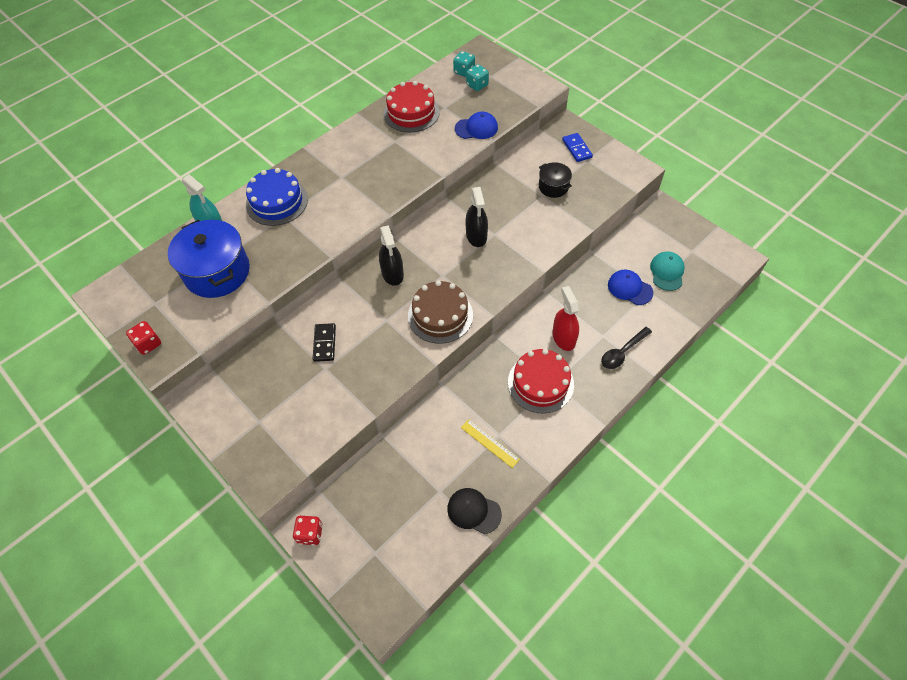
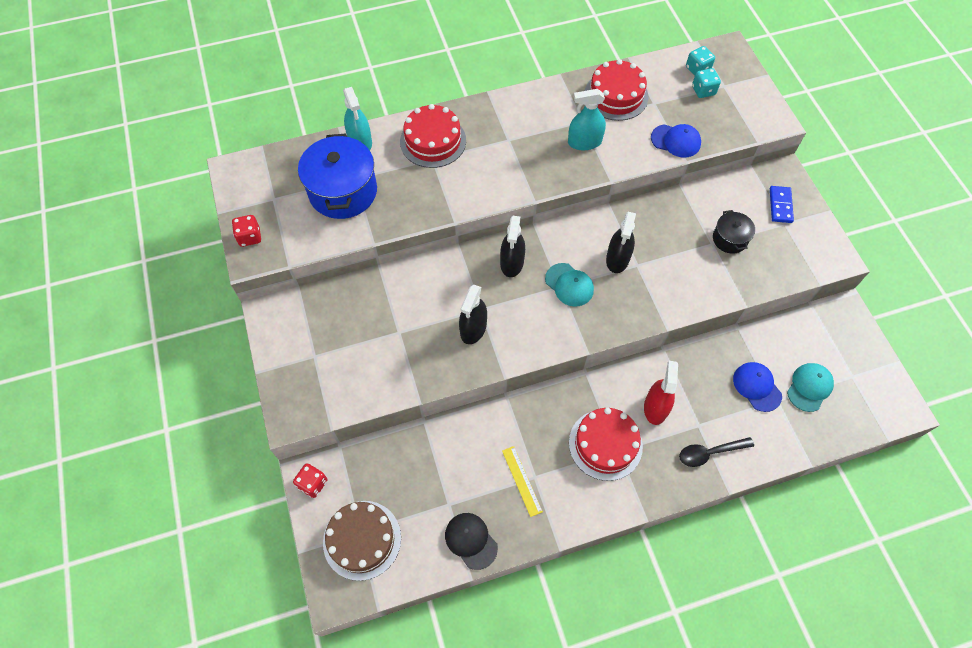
camera: 25 degrees right, 5 degrees up
blue cake [246,168,308,226] -> red cake [400,104,466,168]
black domino [313,323,336,362] -> none
brown cake [408,280,473,344] -> brown cake moved to [323,501,401,581]
none -> black spray bottle [459,285,487,344]
none -> turquoise cap [545,263,594,307]
none -> turquoise spray bottle [568,89,606,150]

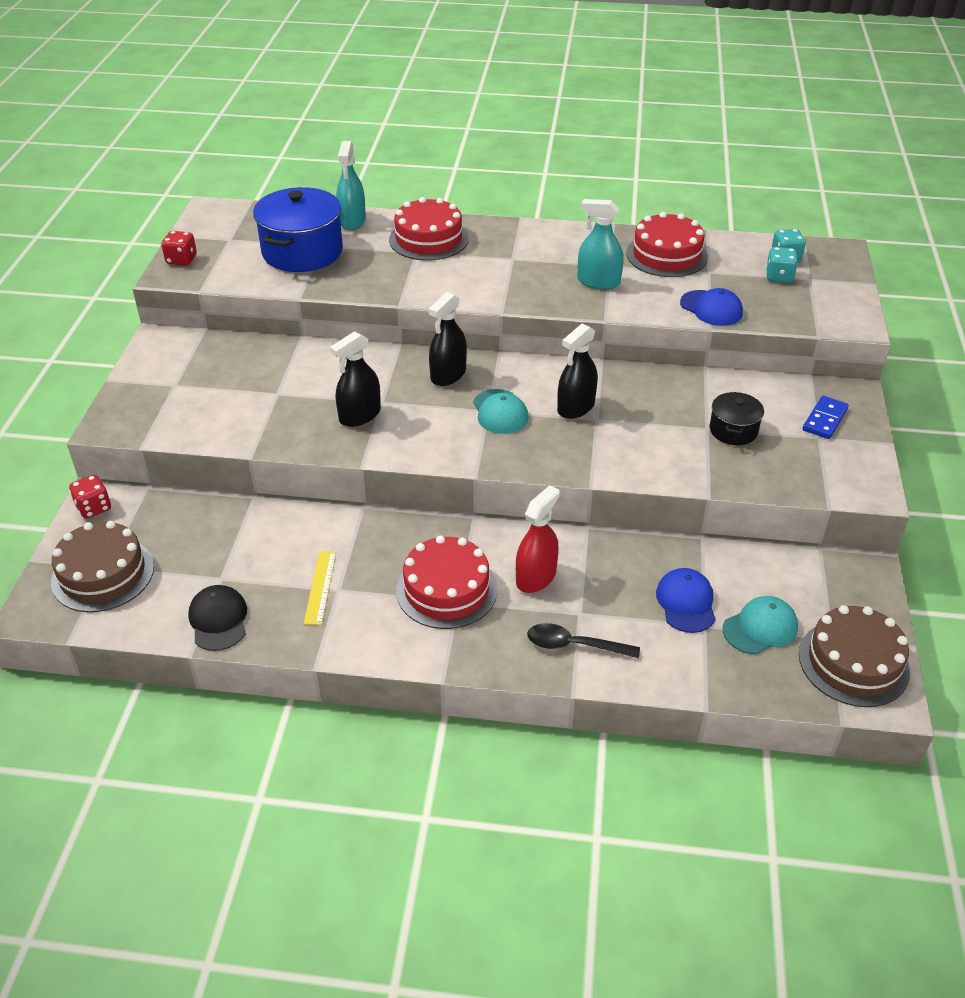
camera: 25 degrees right, 20 degrees down
none -> brown cake [799,605,910,707]

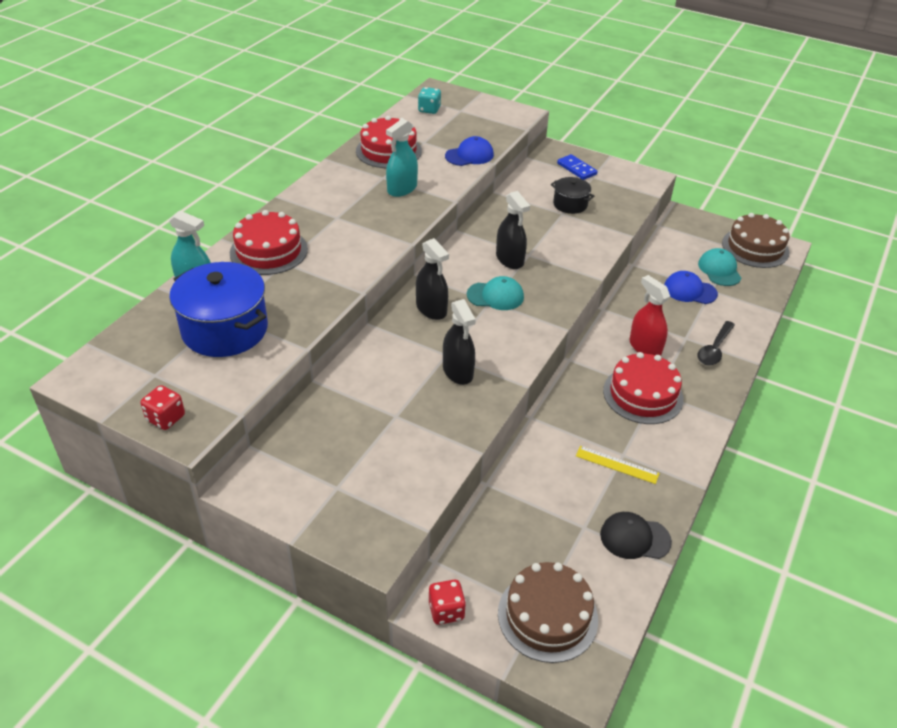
camera: 70 degrees left, 0 degrees up
turquoise dice [766,247,798,283] -> none

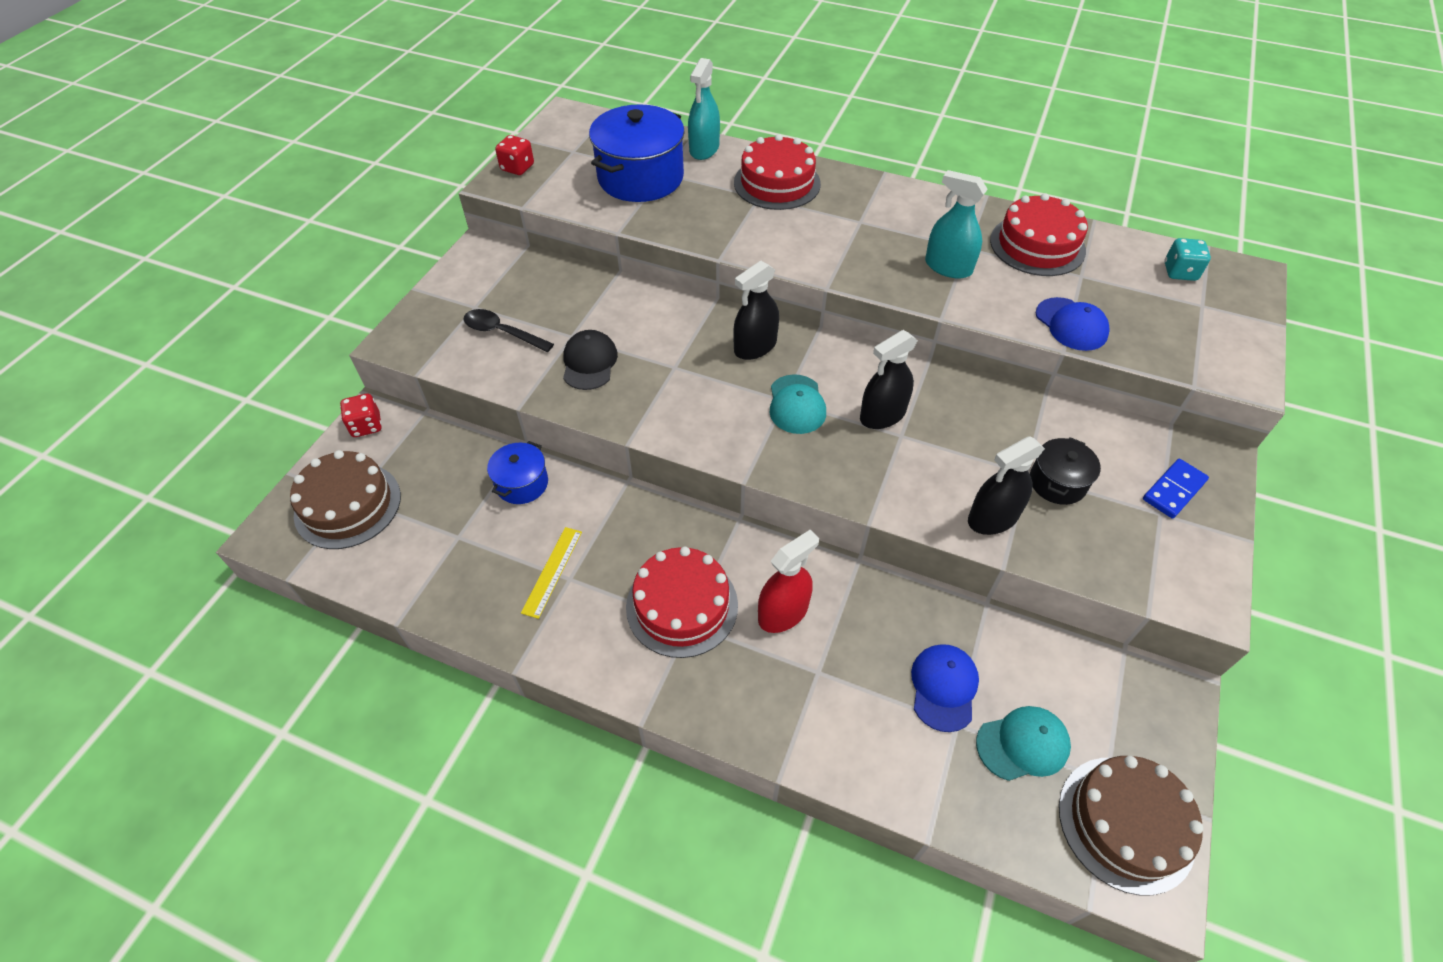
camera: 85 degrees right, 10 degrees up
black spray bottle [443,299,476,385] -> black spray bottle moved to [968,436,1045,535]
black cap [600,512,672,559] -> black cap moved to [563,330,618,390]
black spoon [698,321,735,365] -> black spoon moved to [464,309,554,352]
none -> blue pot [487,441,548,504]

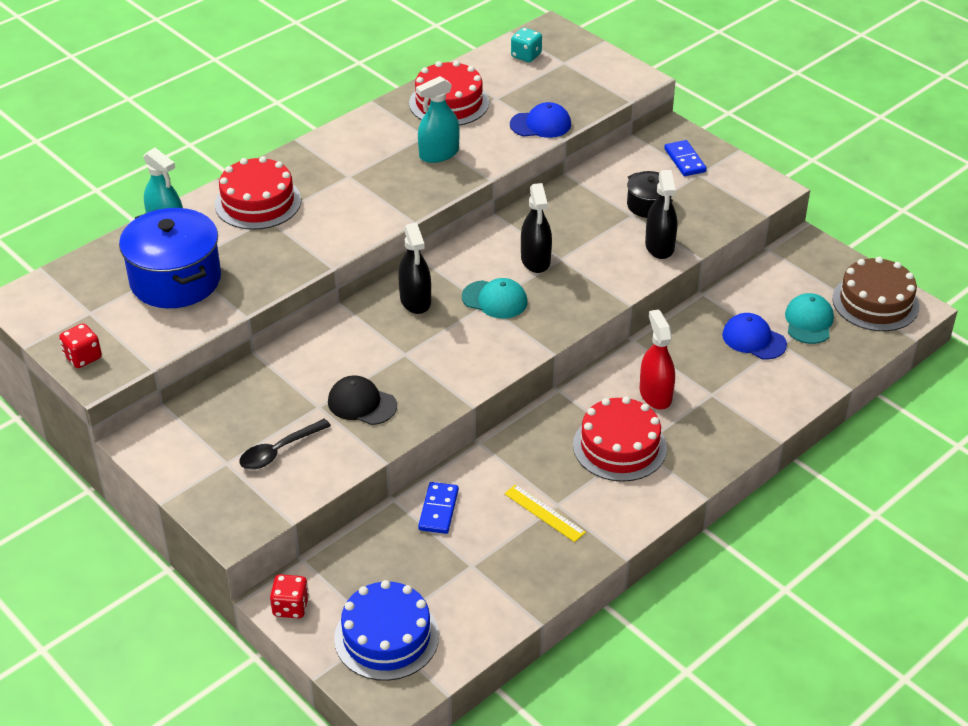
camera: 65 degrees left, 10 degrees down
brown cake [290,450,401,549] -> blue cake [334,580,439,681]
blue pot [487,441,548,504] -> blue domino [418,482,459,534]

